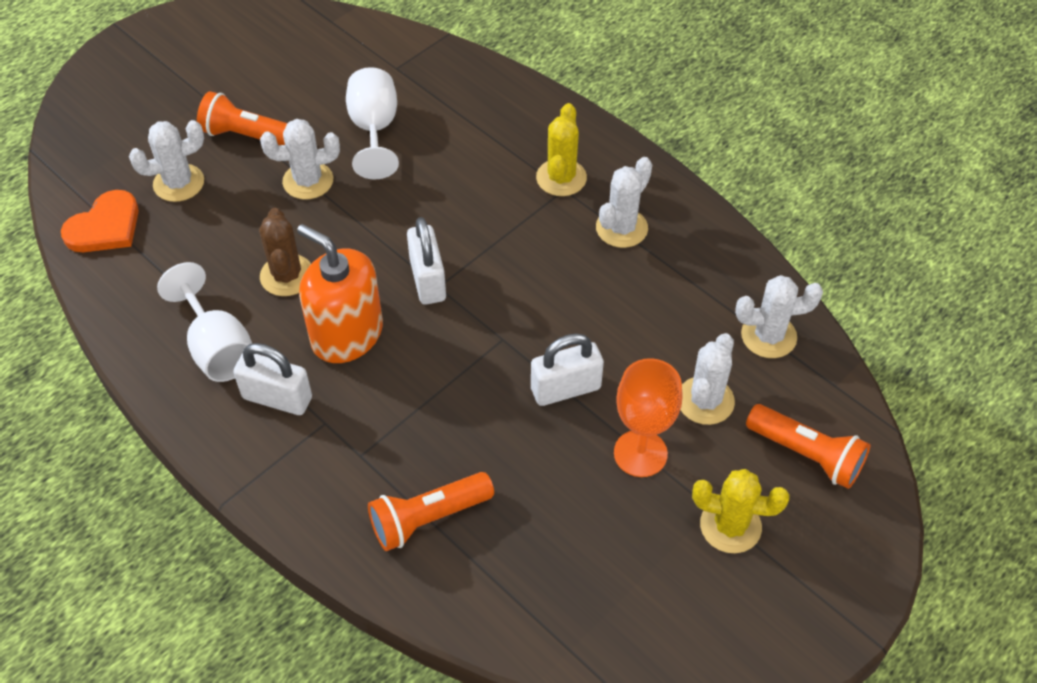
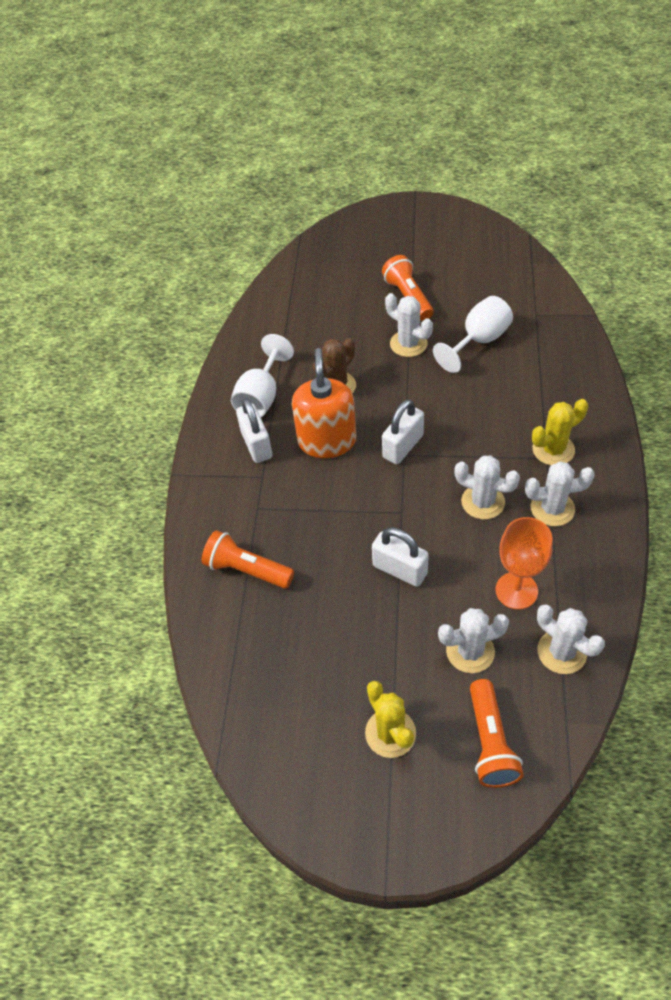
camera: 55 degrees right, 0 degrees up
orange heart [61,190,139,252] -> none
white cactus [129,120,204,202] -> white cactus moved to [454,455,520,519]
orange goblet [614,358,683,477] -> orange goblet moved to [496,517,553,610]

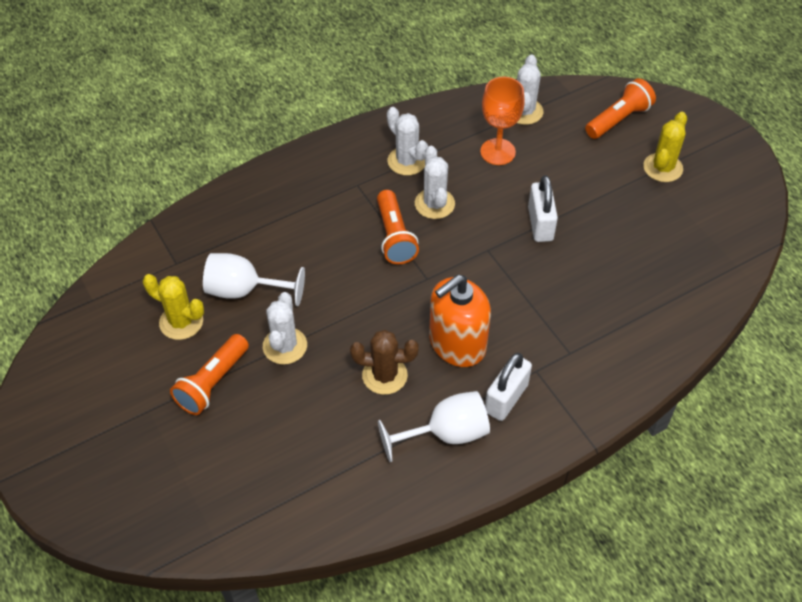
camera: 130 degrees left, 0 degrees up
orange flashlight [202,530,294,589] -> orange flashlight moved to [377,190,419,264]
white padlock [382,399,424,464] -> none
white cactus [438,608,509,673] -> none
yellow cactus [532,399,588,465] -> yellow cactus moved to [143,274,204,340]

